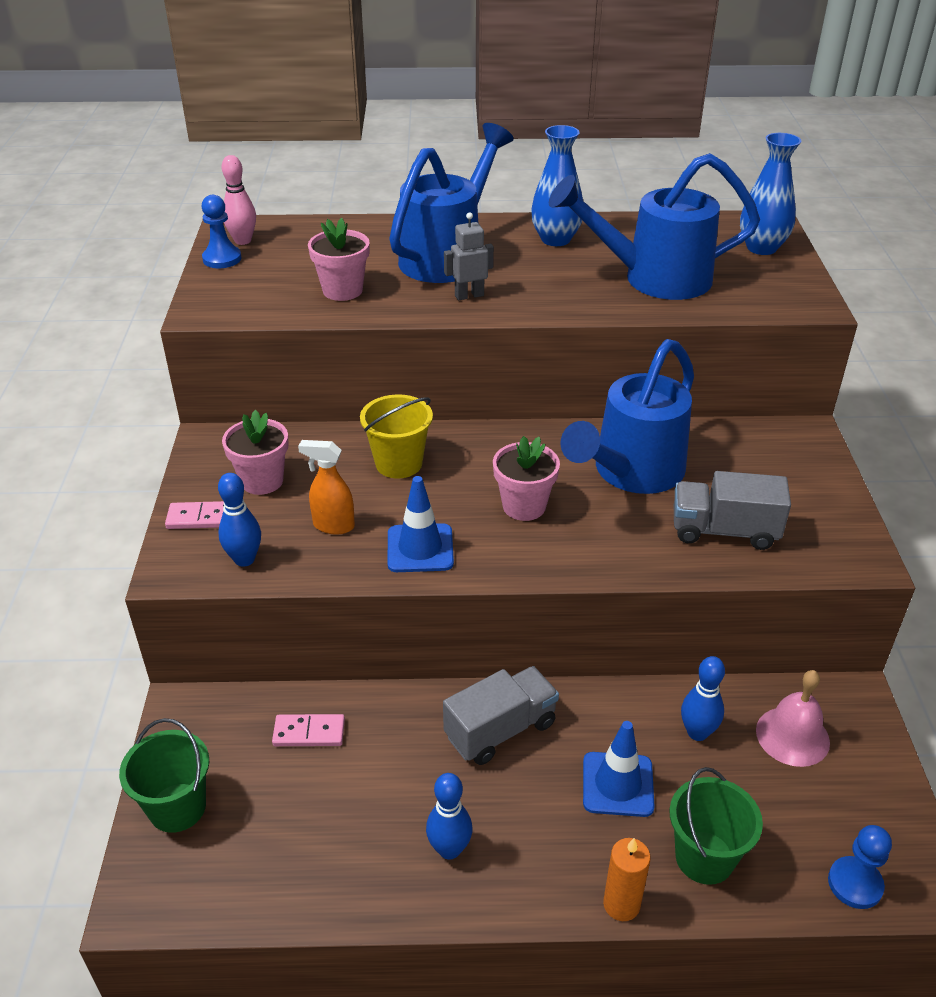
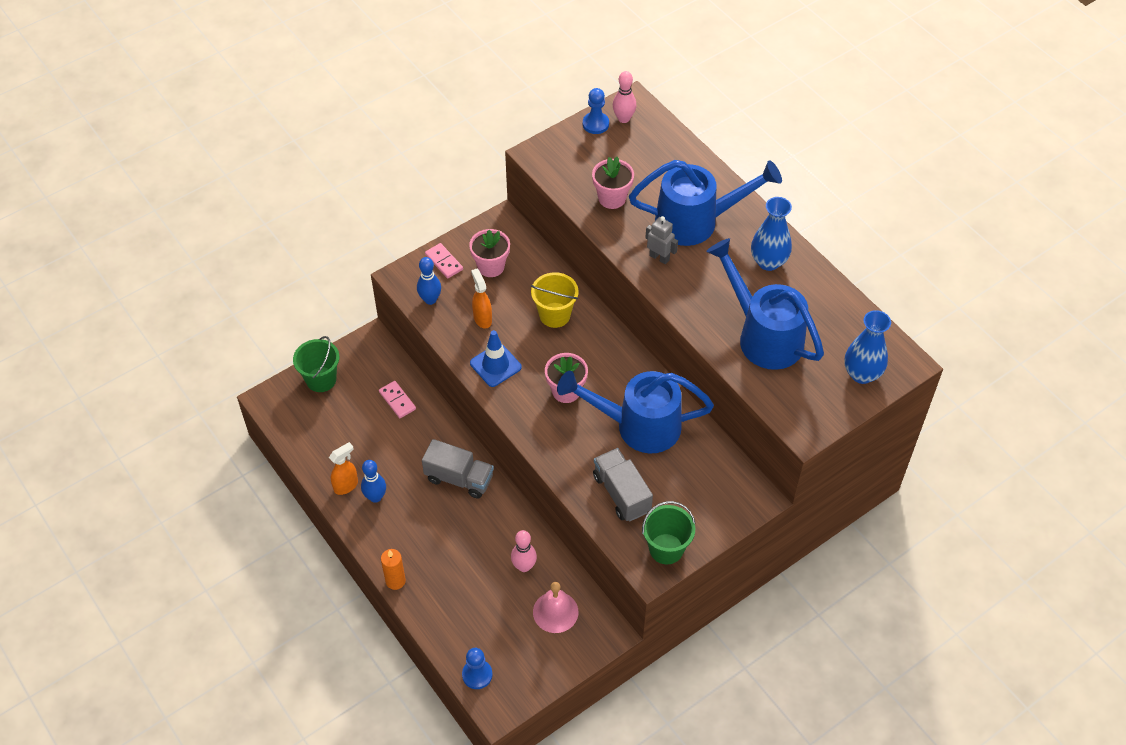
camera: 55 degrees right, 15 degrees up
blue traffic cone [583,721,655,817] -> none
green bucket [669,767,763,885] -> green bucket moved to [642,501,695,564]
blue bowling pin [681,656,725,741] -> pink bowling pin [511,530,537,572]
none -> orange spray bottle [329,442,358,495]

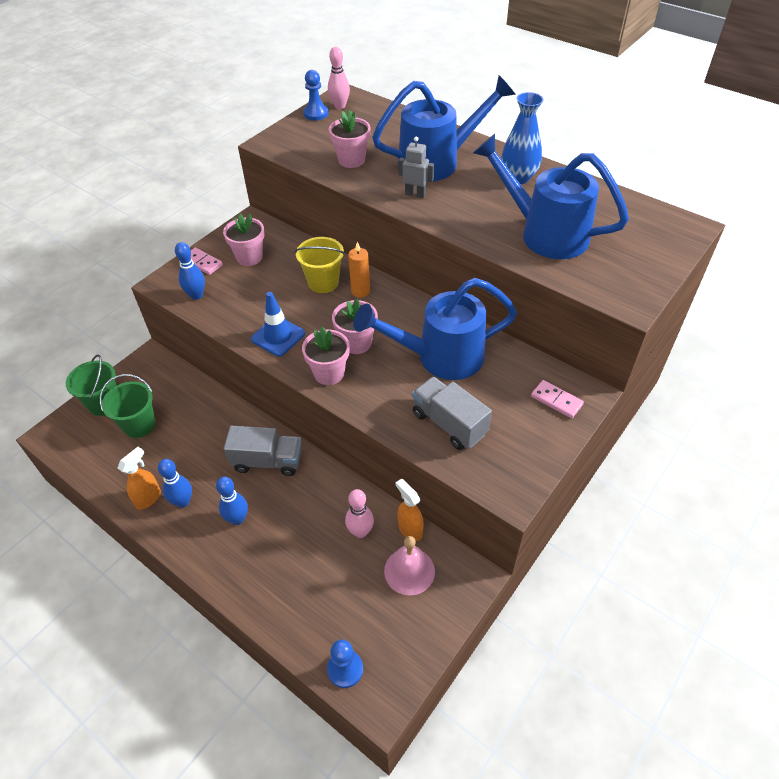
camera: 15 degrees left, 5 degrees down
pink domino [379,381,416,418] -> pink domino moved to [531,380,584,419]
orange candle [381,549,406,590] -> orange candle moved to [348,242,370,298]
orange spray bottle [471,269,492,329] -> orange spray bottle moved to [396,479,424,541]
green bucket [642,501,695,564] -> green bucket moved to [100,374,155,438]
blue vase [844,310,891,384] -> none
none -> blue bowling pin [216,476,248,525]
none -> pink flower pot [302,327,350,385]

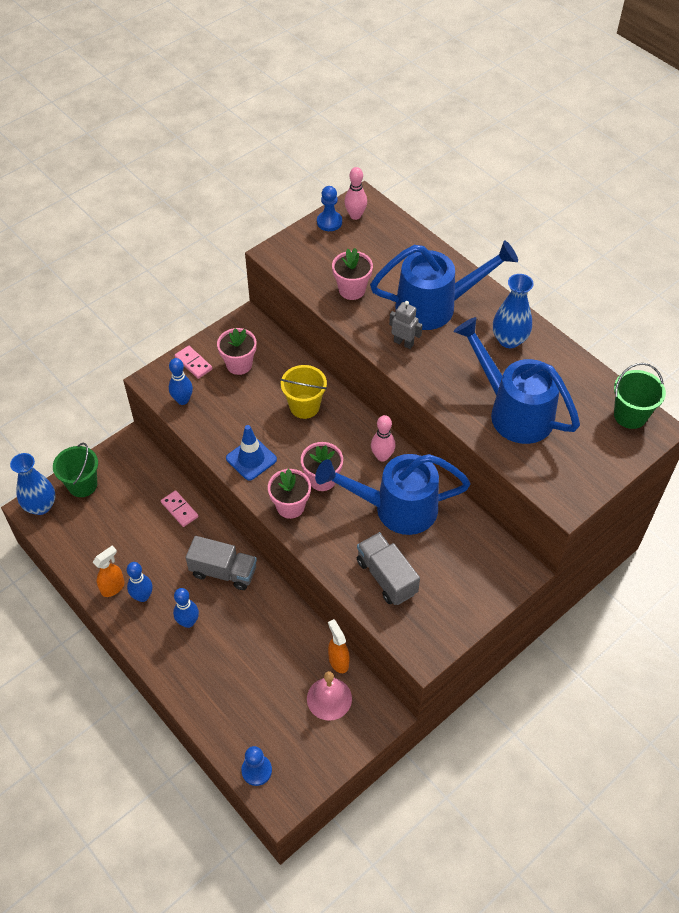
camera: 10 degrees right, 5 degrees up
green bucket [100,374,155,438] -> green bucket moved to [614,363,666,429]
pink bowling pin [345,489,374,538] -> pink bowling pin moved to [371,415,396,462]
orange candle [348,242,370,298] -> none
pink domino [531,380,584,419] -> pink domino moved to [161,490,198,527]
none -> blue vase [10,453,55,515]

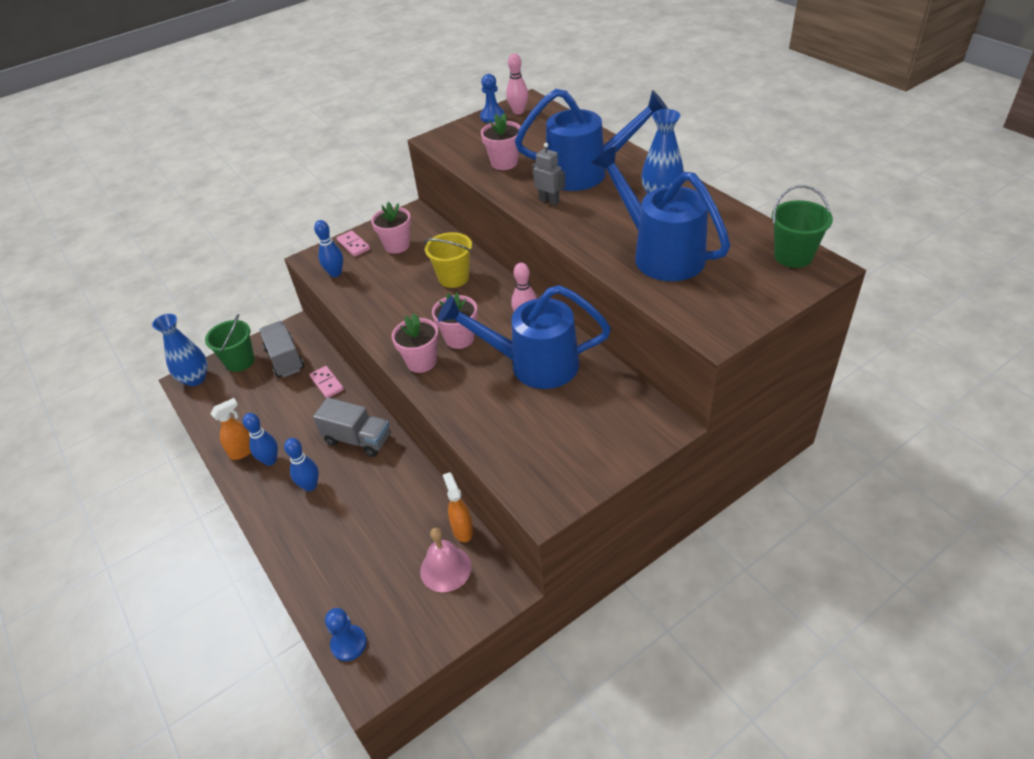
camera: 10 degrees right, 10 degrees down
blue traffic cone [226,425,277,481] -> none
grey truck [357,532,420,605] -> grey truck moved to [260,321,304,378]

